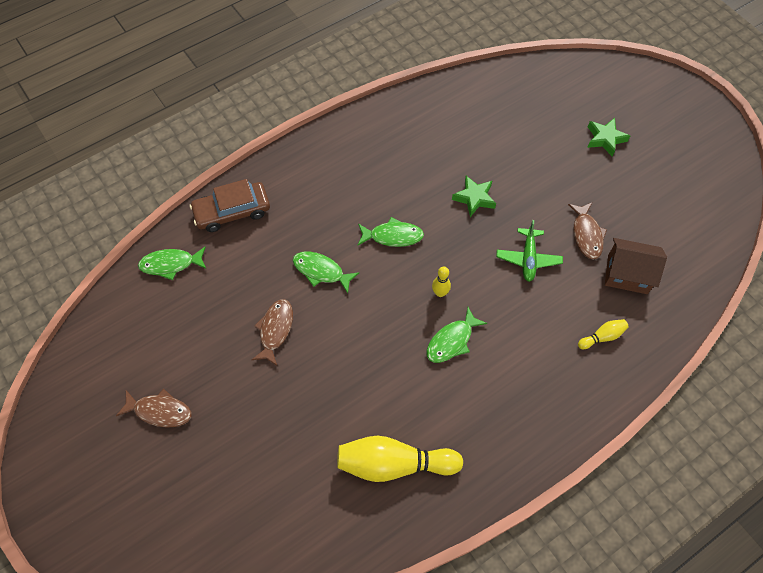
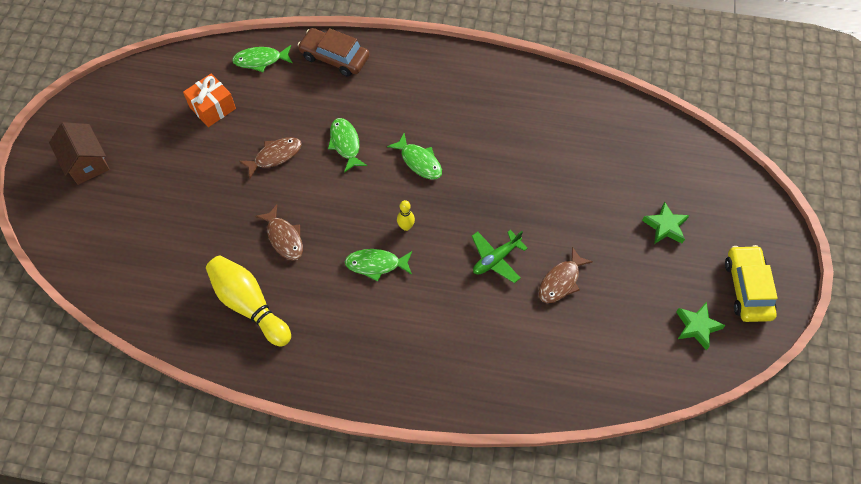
camera: 45 degrees right, 0 degrees up
brown fish [116,389,191,428] -> brown fish moved to [256,205,303,261]
green fish [138,247,206,280] -> green fish turned 45 degrees counterclockwise [232,45,293,72]
green star [452,176,496,217] -> green star moved to [676,302,726,350]
yellow bowling pin [578,319,629,349] -> none
brown house [605,238,667,294] -> brown house moved to [49,122,110,185]
none -> orange gift [183,73,236,127]
none -> yellow car [725,245,778,322]

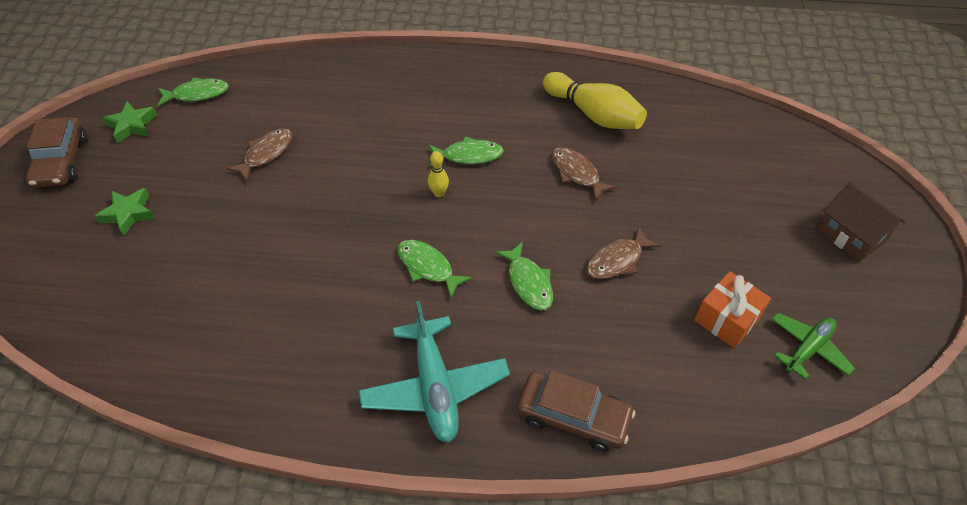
camera: 175 degrees right, 10 degrees down
green fish [232,45,293,72] -> green fish moved to [157,77,229,107]
green plane [472,230,528,283] -> green plane moved to [771,312,855,380]
yellow car [725,245,778,322] -> brown car [26,117,87,188]
none -> turquoise plane [358,301,510,443]

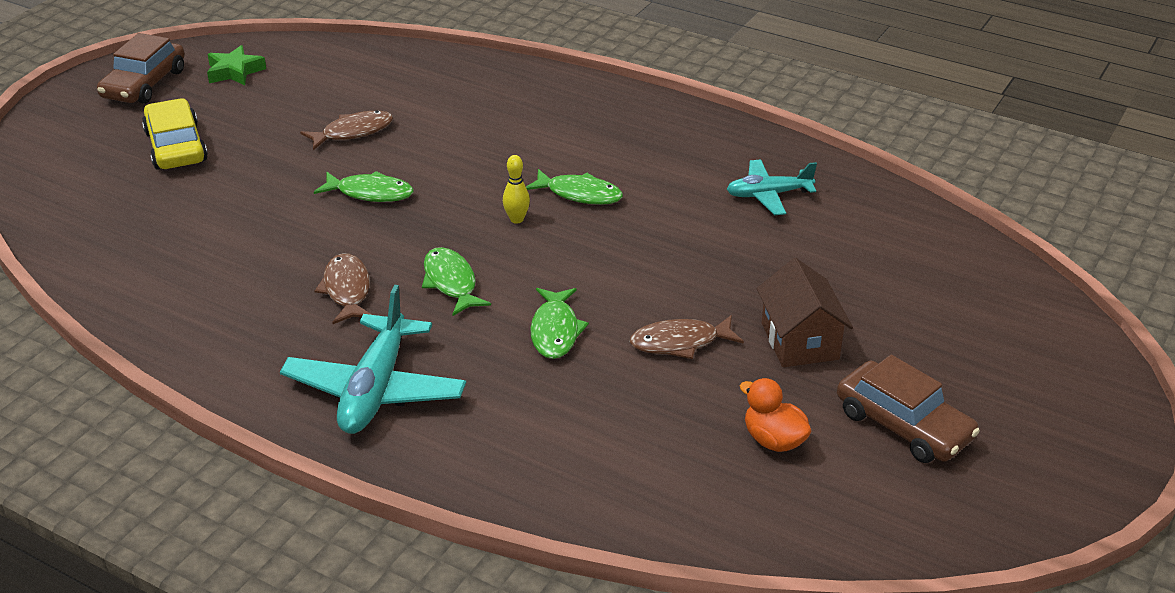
camera: 25 degrees right, 15 degrees down
green star [95,188,155,236] -> yellow car [142,98,208,169]
green fish [157,77,229,107] -> green fish moved to [314,171,413,202]
brown car [517,370,636,452] -> brown car moved to [837,355,980,463]
yellow bowling pin [543,72,647,129] -> turquoise plane [727,159,817,215]
brown fish [551,147,617,201] -> brown fish moved to [315,253,372,324]
orange gift [694,271,771,348] -> orange duck [740,378,812,452]
green plane [771,312,855,380] -> none
brown house [818,182,906,262] -> brown house moved to [757,258,853,367]

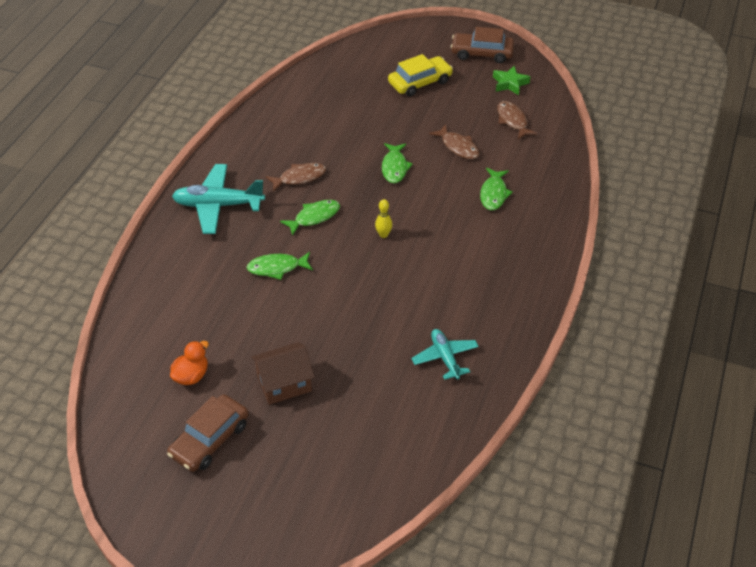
camera: 80 degrees right, 10 degrees up
green fish [526,169,623,205] -> green fish moved to [480,168,513,210]
brown fish [629,315,744,359] -> brown fish moved to [497,101,537,139]

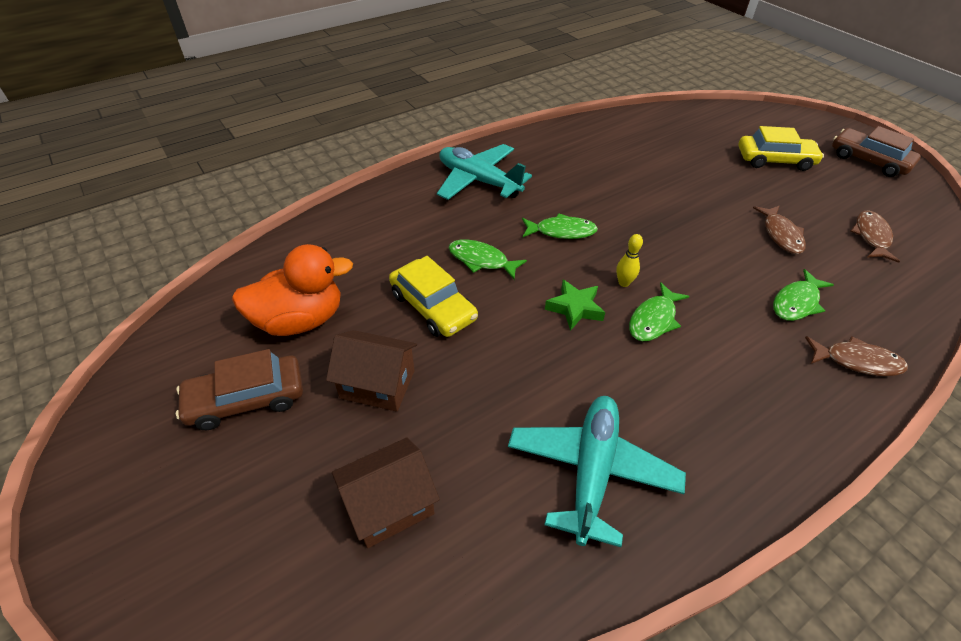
camera: 35 degrees right, 0 degrees up
orange duck [170,341,209,385] -> orange duck [232,244,353,336], size x1.80
brown fish [266,163,326,192] -> brown fish moved to [805,336,908,376]
green fish [382,143,413,183] -> green fish moved to [629,282,690,341]
turquoise plane [411,329,479,380] -> turquoise plane [508,396,686,547], size x1.63
green star [493,66,530,95] -> green star moved to [545,280,606,331]
none -> brown house [332,437,440,548]
none -> yellow car [389,256,478,337]

